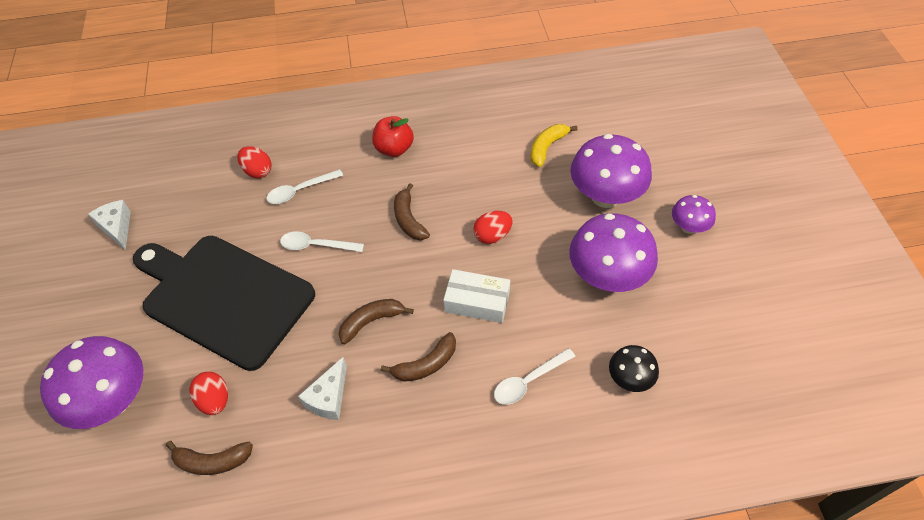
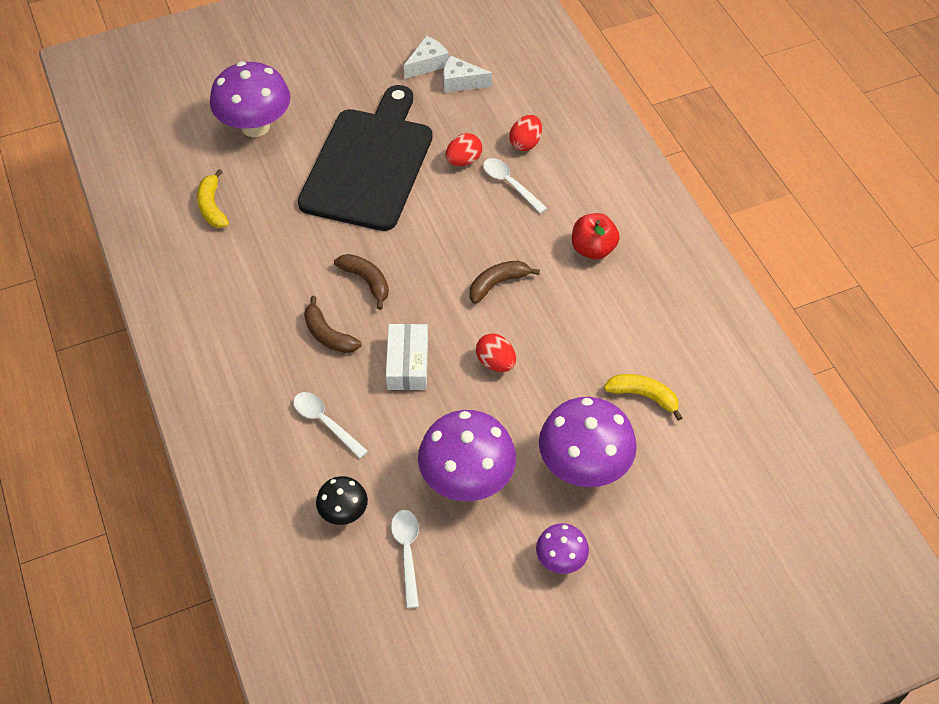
camera: 75 degrees right, 0 degrees up
brown banana [166,441,253,475] -> yellow banana [197,169,229,228]
red egg [189,372,228,415] -> red egg moved to [446,133,482,166]
white spoon [280,231,364,252] -> white spoon moved to [391,510,419,608]
white cheese [298,357,347,420] -> white cheese moved to [443,55,492,93]

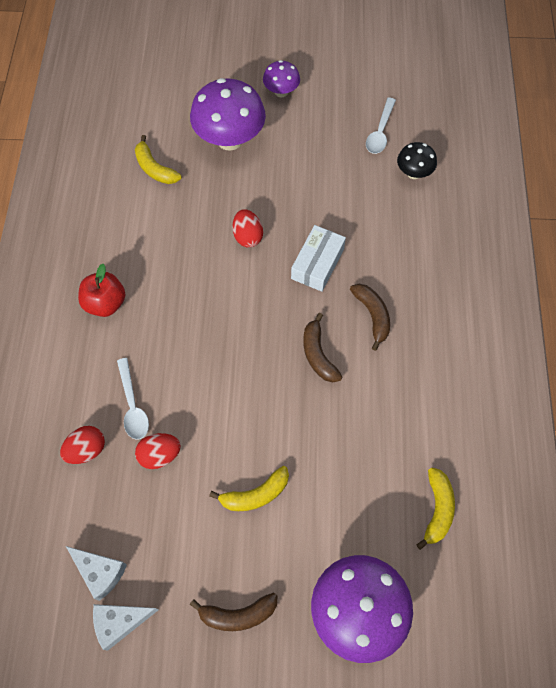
camera: 155 degrees left, 10 degrees up
white spoon [293,392,368,459] -> none
black cutting board [298,85,433,231] -> yellow banana [209,466,289,511]
purple mushroom [418,410,516,501] -> none
brown banana [469,261,540,304] -> brown banana moved to [190,593,277,631]

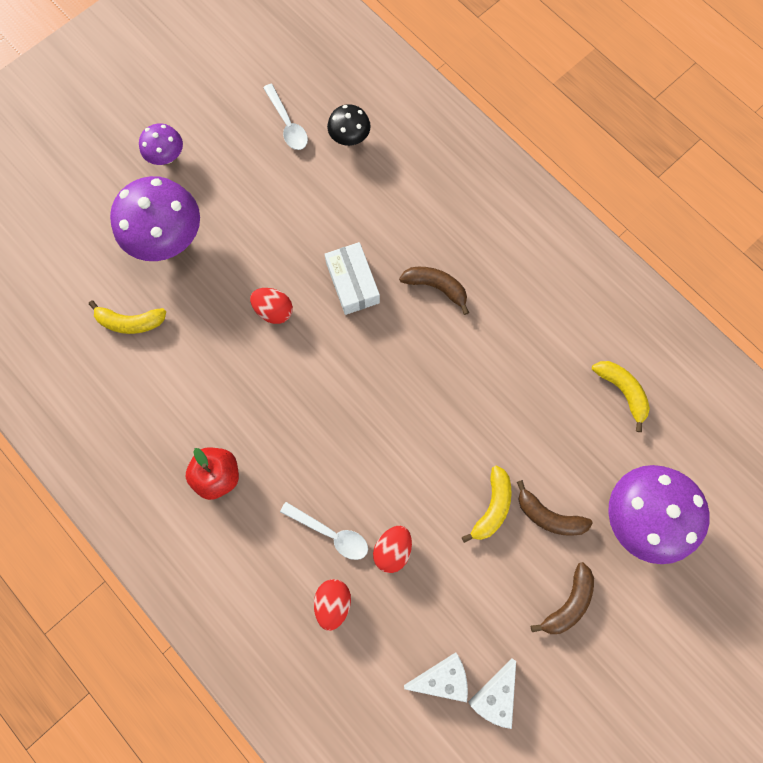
camera: 45 degrees left, 10 degrees up
brown banana [303,313,343,383] -> brown banana moved to [517,480,593,536]

